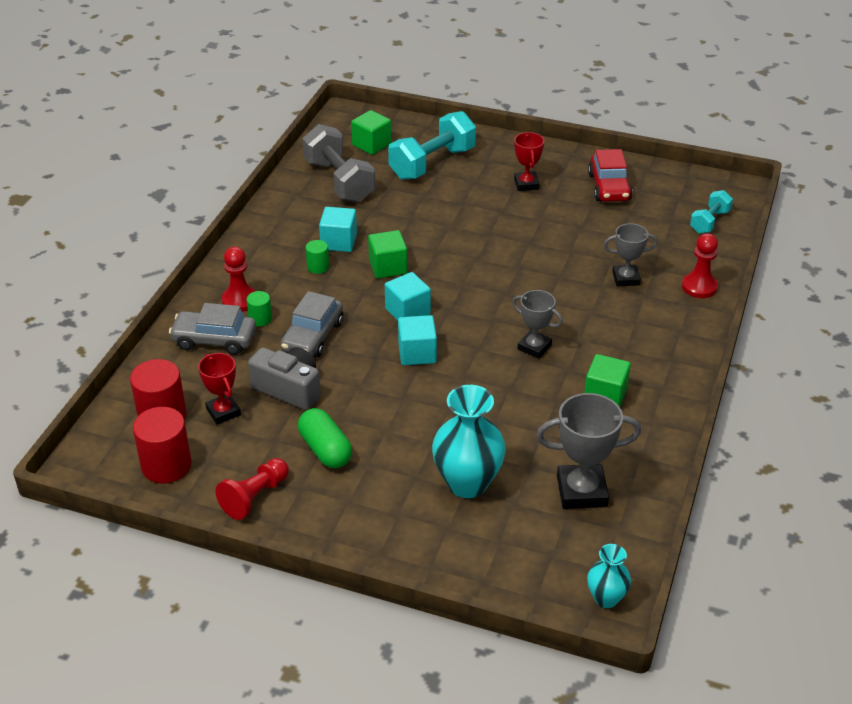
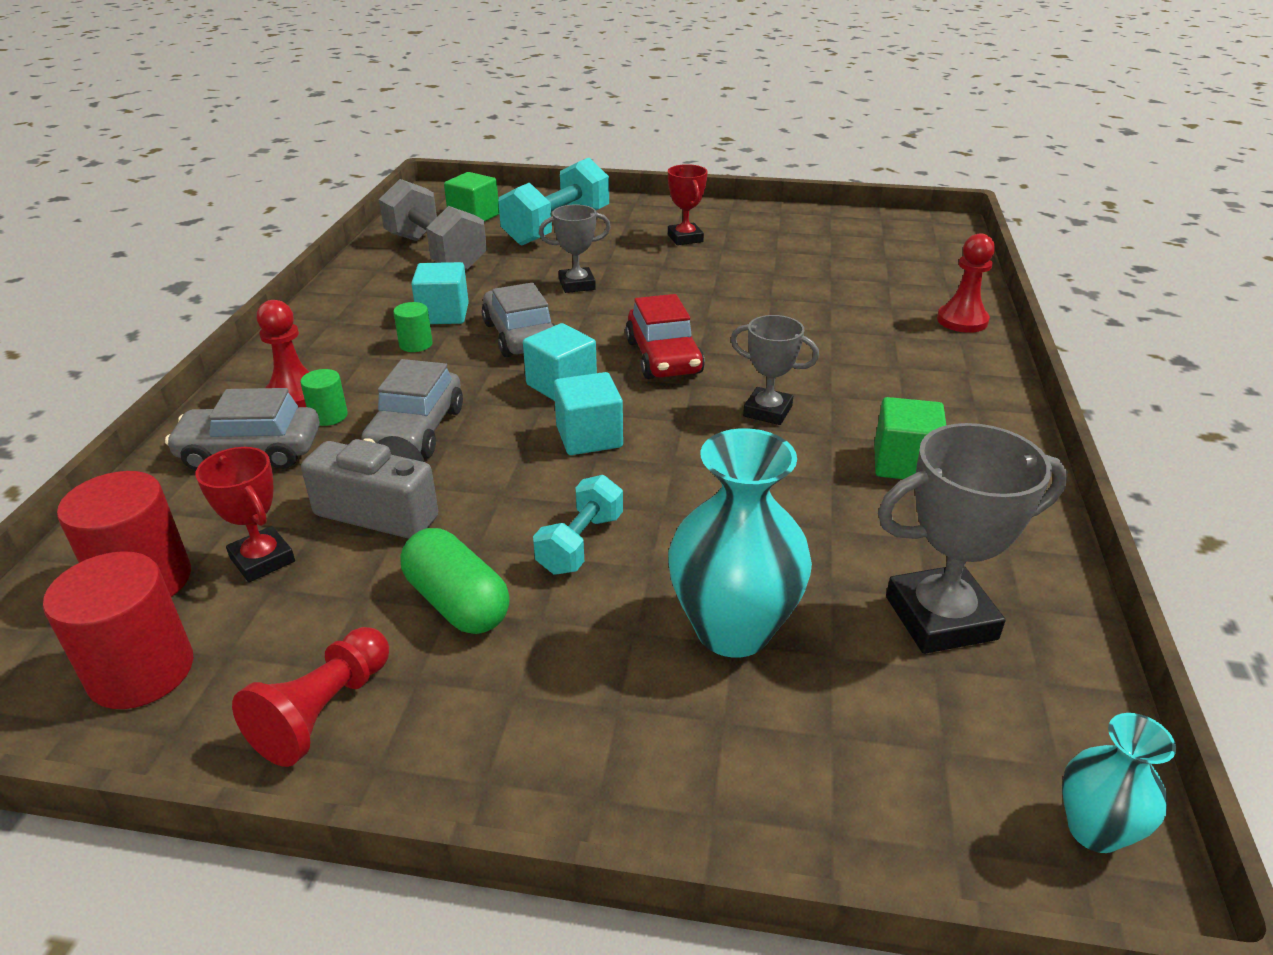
camera: 10 degrees left, 5 degrees down
green cube [368,230,407,278] -> grey car [482,283,555,357]
red car [588,149,633,201] -> red car moved to [625,294,705,379]
grey trophy [604,223,658,286] -> grey trophy moved to [539,204,611,293]
turquoise dumbbell [690,190,733,234] -> turquoise dumbbell moved to [533,475,623,575]

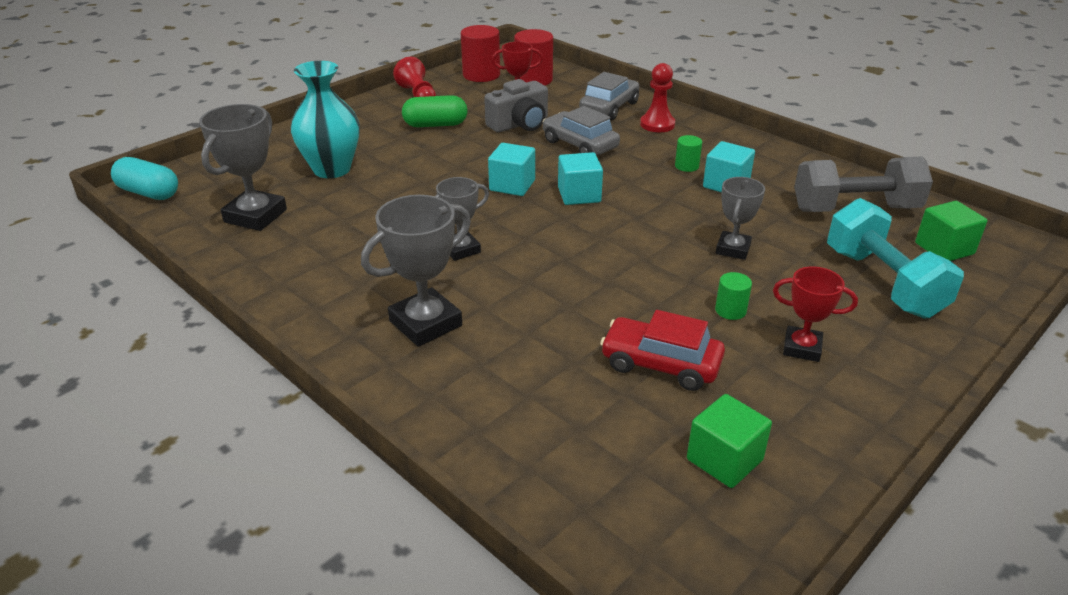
camera: 125 degrees right, 0 degrees up
green cylinder [300,369,348,426] -> green cylinder moved to [715,272,752,320]
grey car [482,283,555,357] -> none
turquoise dumbbell [533,475,623,575] -> none
red car [625,294,705,379] -> red car moved to [600,310,725,391]
green cube [874,397,946,479] -> green cube moved to [687,394,772,488]
red pawn [937,233,995,333] -> none
turquoise vase [1062,713,1176,853] -> turquoise capsule [111,157,178,200]
none -> grey trophy [361,195,471,347]

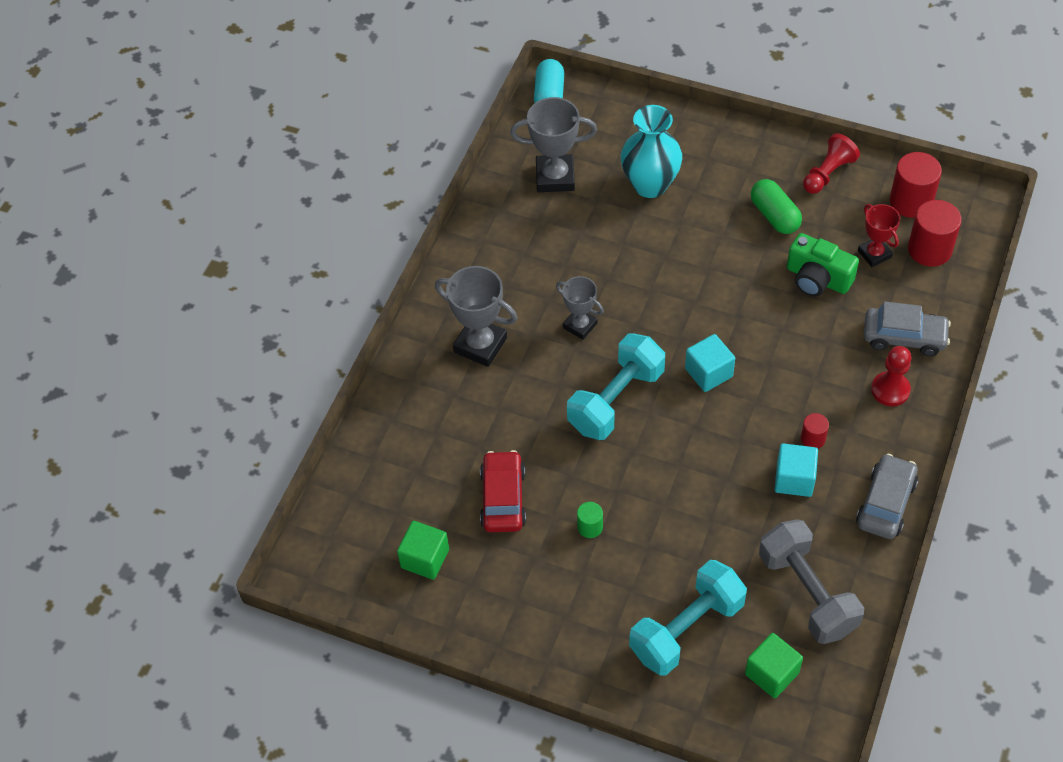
camera: 70 degrees right, 20 degrees up
grey camera [484,79,548,133] -> green camera [787,233,859,297]
turquoise cube [488,143,535,196] -> none
grey car [542,106,620,155] -> grey car moved to [856,454,918,539]
green cylinder [675,135,702,172] -> red cylinder [801,413,829,449]
grey trophy [716,177,765,260] -> none
red trophy [773,266,858,362] -> none
none -> turquoise dumbbell [567,333,665,440]

